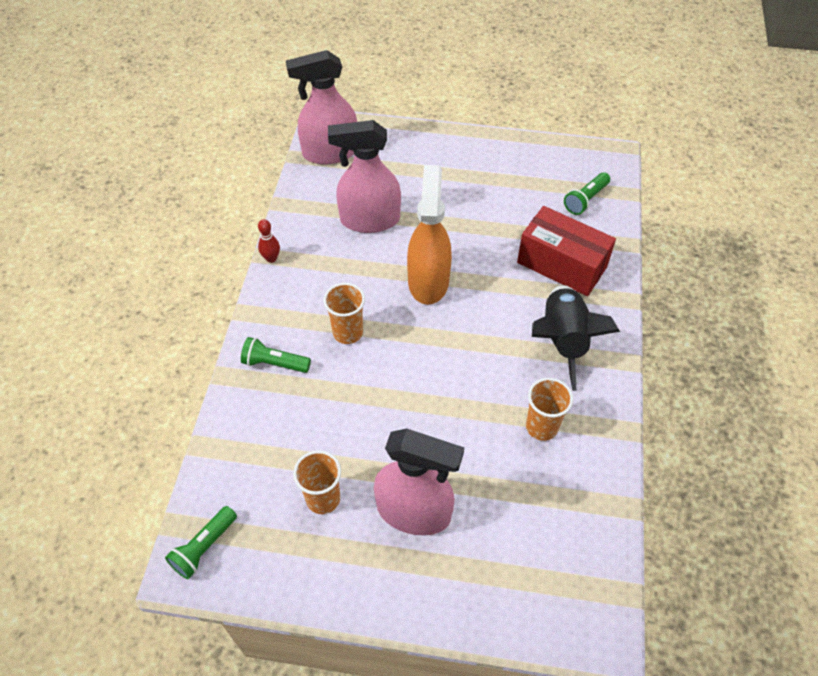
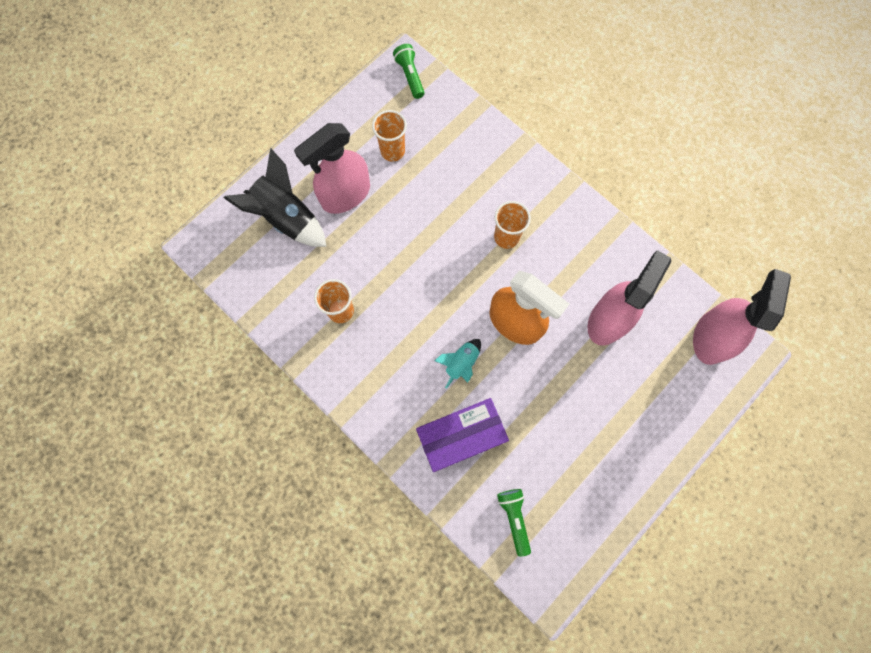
camera: 125 degrees right, 20 degrees up
green flashlight [241,337,311,373] -> none
red bowling pin [258,219,280,263] -> none
red box [517,206,616,296] -> purple box [416,398,509,472]
black rocket [532,285,620,391] -> black rocket moved to [224,148,326,247]
none -> turquoise rocket [434,339,481,389]

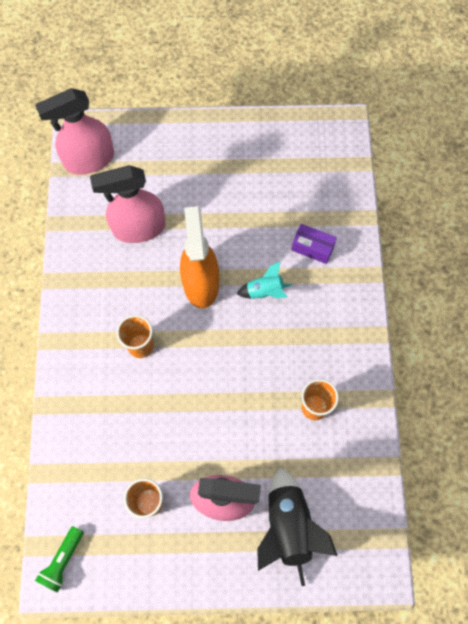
camera: 135 degrees left, 5 degrees down
purple box [416,398,509,472] -> purple box [291,224,337,264], size x0.56
green flashlight [497,489,531,557] -> none

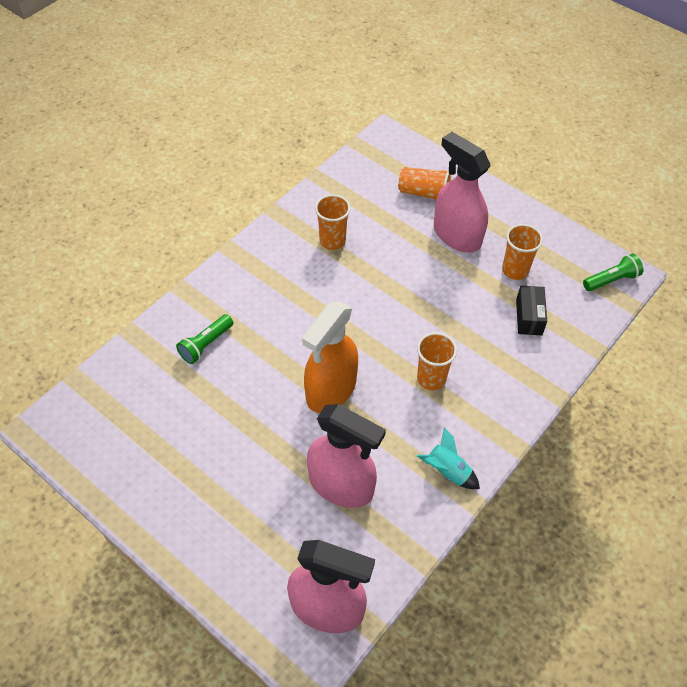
camera: 140 degrees left, 15 degrees down
turquoise rocket [237,261,293,299] -> turquoise rocket moved to [417,427,480,489]
black rocket [257,467,337,586] -> orange cup [398,167,451,200]
purple box [291,224,337,264] -> green flashlight [176,314,233,364]
none -> black box [516,286,547,335]

